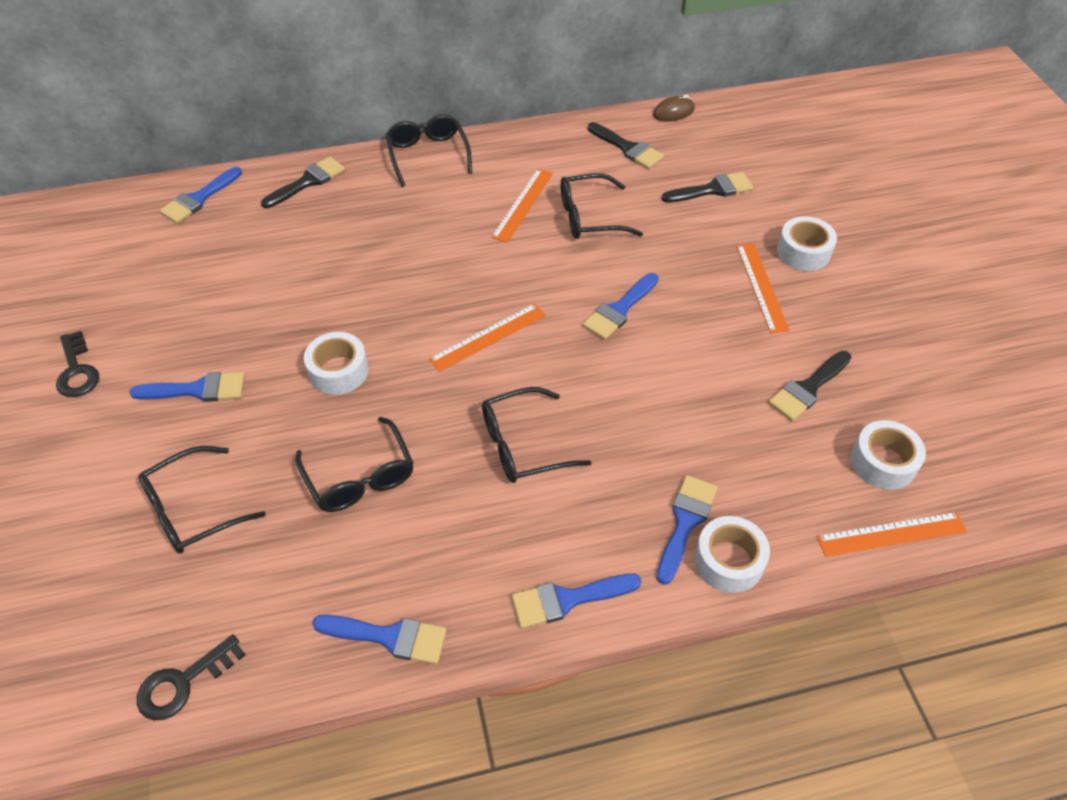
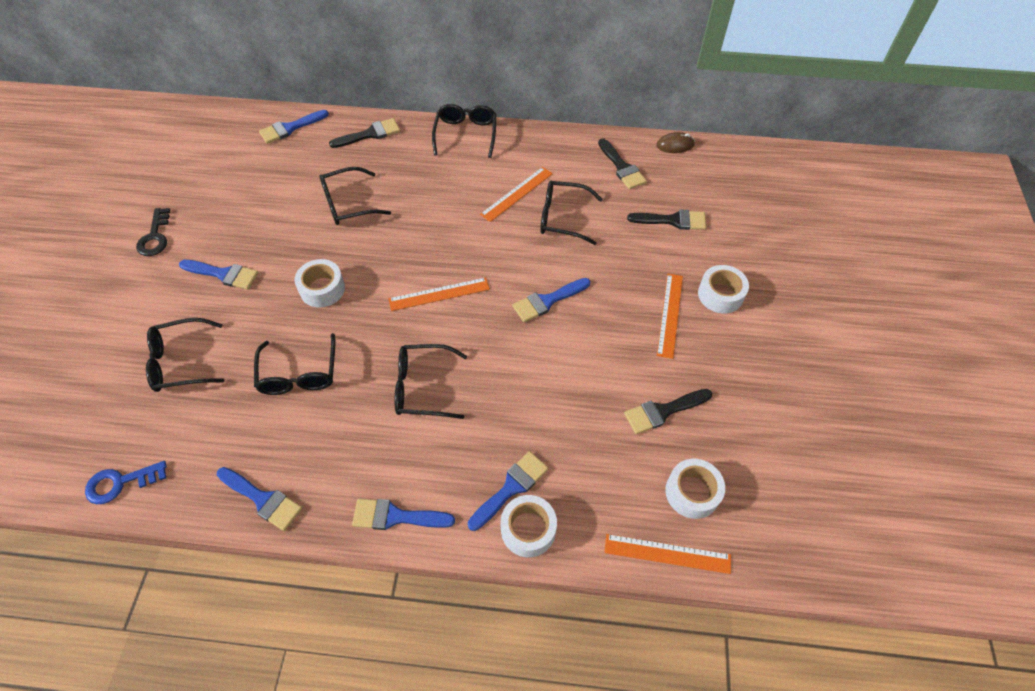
camera: 20 degrees right, 5 degrees up
black key [137,634,245,720] -> blue key [85,461,167,504]
none -> black glasses [319,167,391,225]

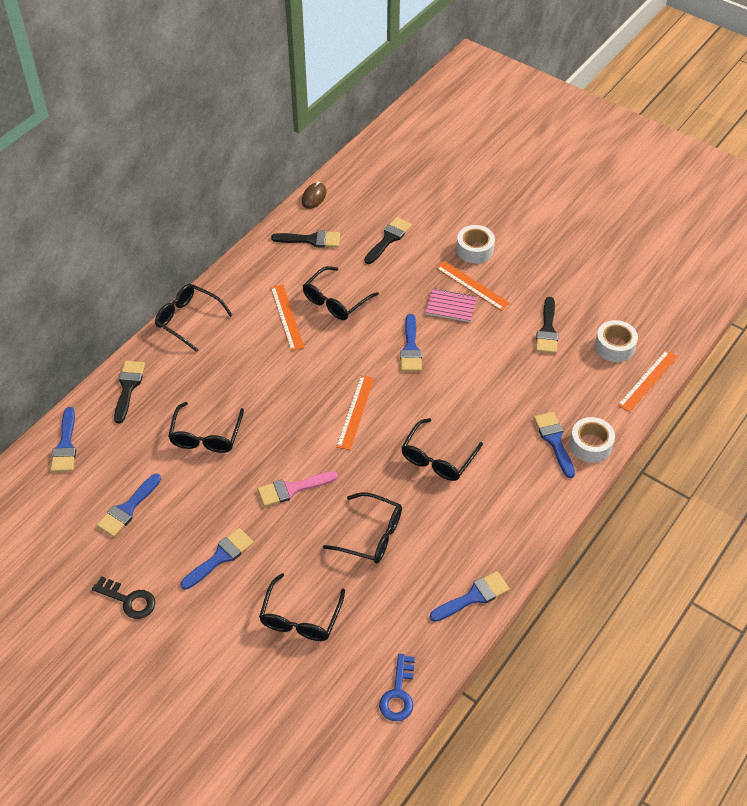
camera: 60 degrees left, 5 degrees down
white tape [295,259,345,307] -> pink brush [258,471,338,507]
blue brush [352,499,455,530] -> blue brush moved to [97,474,161,537]
none -> pink notebook [426,288,477,322]

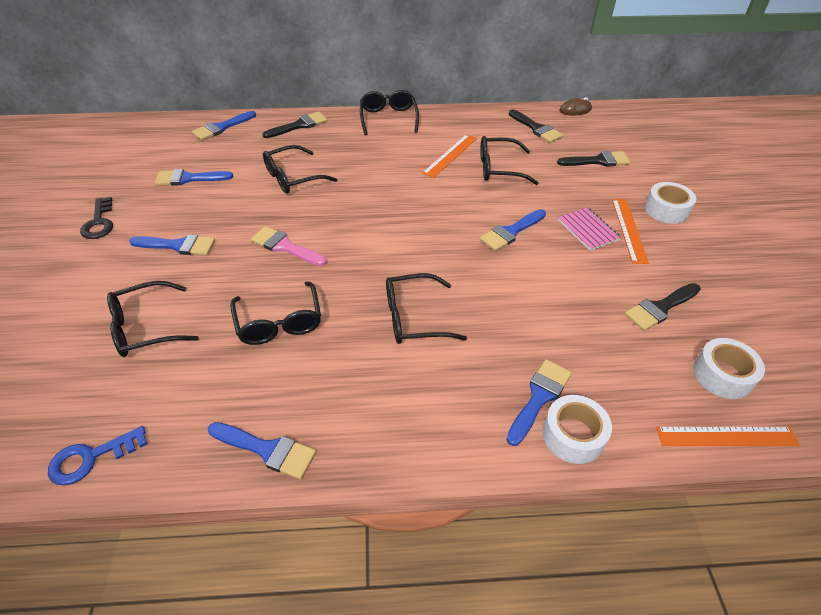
camera: 50 degrees right, 5 degrees down
orange ruler [336,375,374,450] -> none

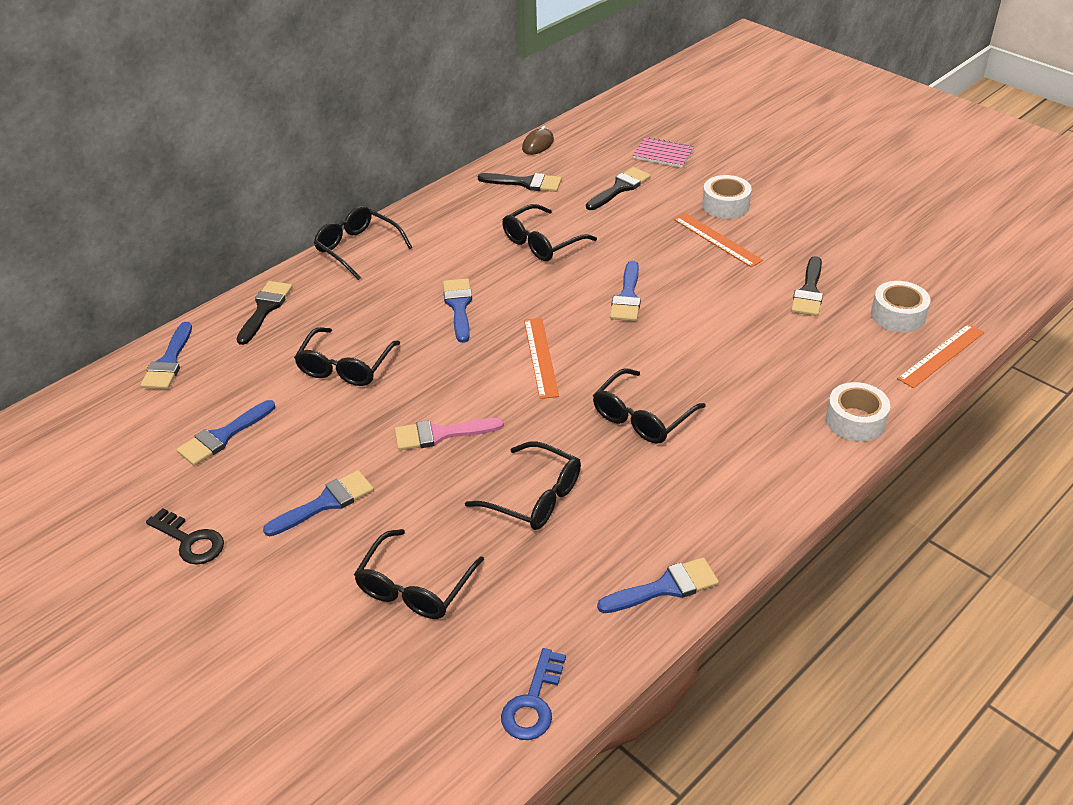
camera: 40 degrees left, 5 degrees down
orange ruler [422,134,477,178] -> orange ruler moved to [524,318,559,399]
blue brush [506,359,572,446] -> blue brush moved to [443,278,472,343]
pink notebook [558,207,621,251] -> pink notebook moved to [633,137,694,168]

